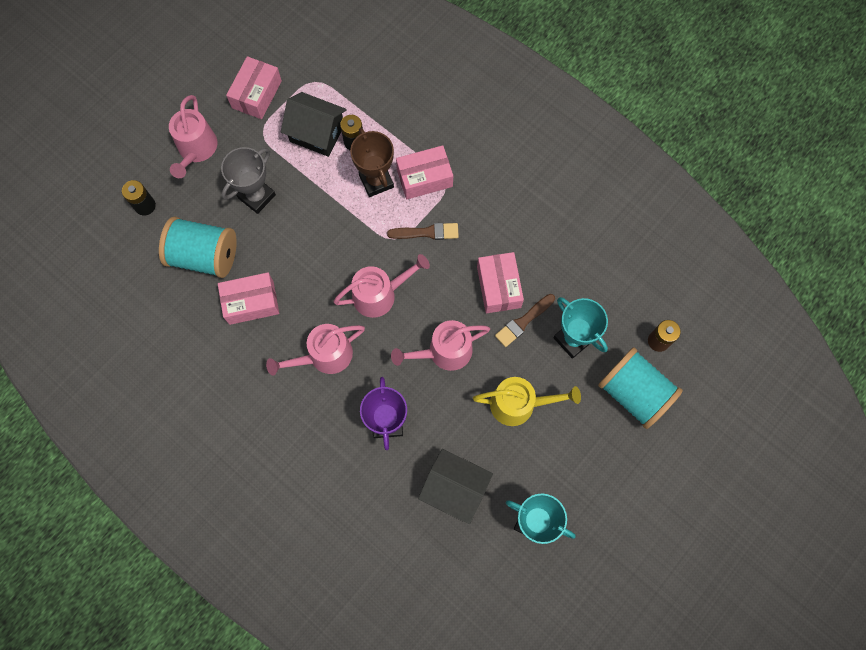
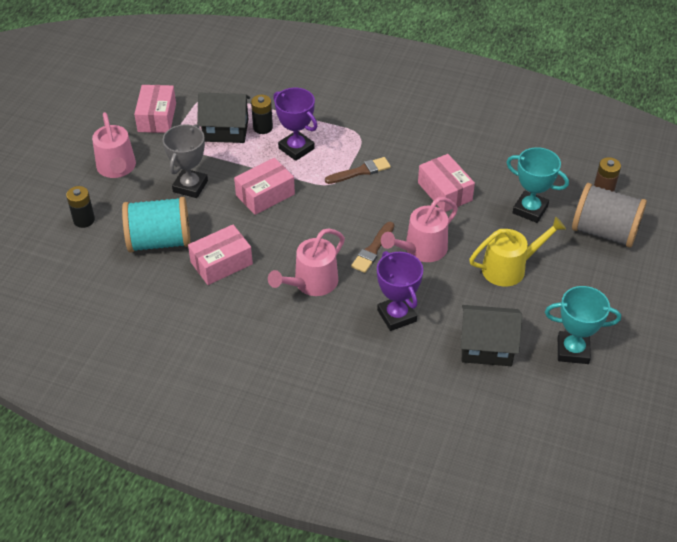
camera: 20 degrees left, 25 degrees down
pink watering can [333,254,430,318] -> none
brown trophy [350,128,394,197] -> purple trophy [273,88,317,161]
pink box [396,145,453,199] -> pink box moved to [234,158,295,215]
brown brush [495,294,555,347] -> brown brush moved to [351,222,394,273]
turquoise spool [598,347,683,429] -> grey spool [572,183,647,248]

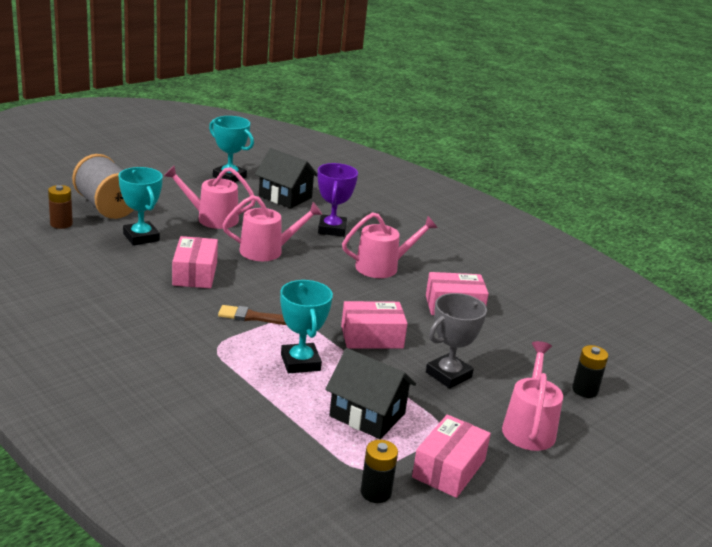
camera: 155 degrees left, 20 degrees down
turquoise spool [122,197,190,253] -> none
black battery [251,95,273,134] -> black battery moved to [361,440,398,503]
purple trophy [273,88,317,161] -> turquoise trophy [280,280,333,373]
brown brush [351,222,394,273] -> none
yellow watering can [469,216,566,287] -> pink watering can [164,165,256,229]

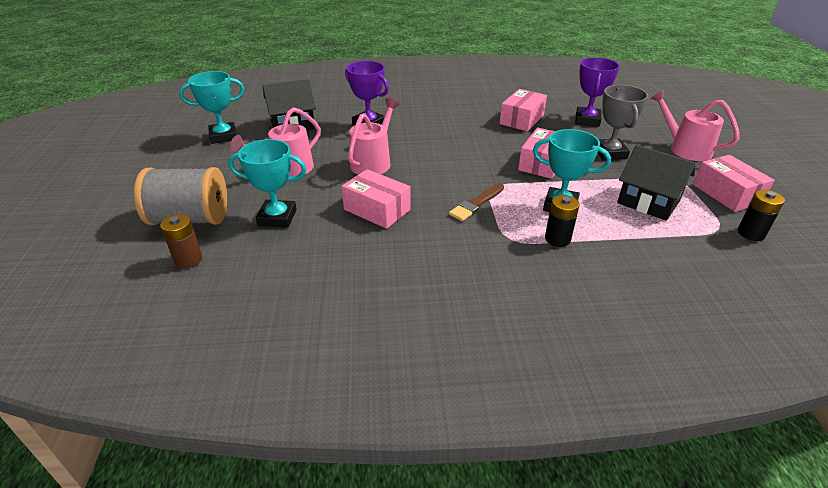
camera: 50 degrees left, 10 degrees up
black house [325,348,416,439] -> black house turned 60 degrees clockwise [617,145,696,221]
pink watering can [342,212,438,278] -> none
black battery [572,345,608,398] -> black battery moved to [545,195,580,247]
none -> purple trophy [575,57,620,127]

